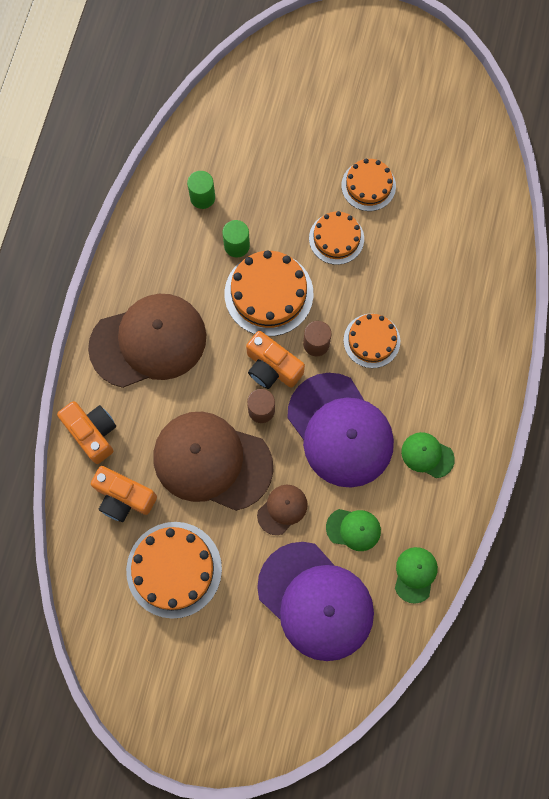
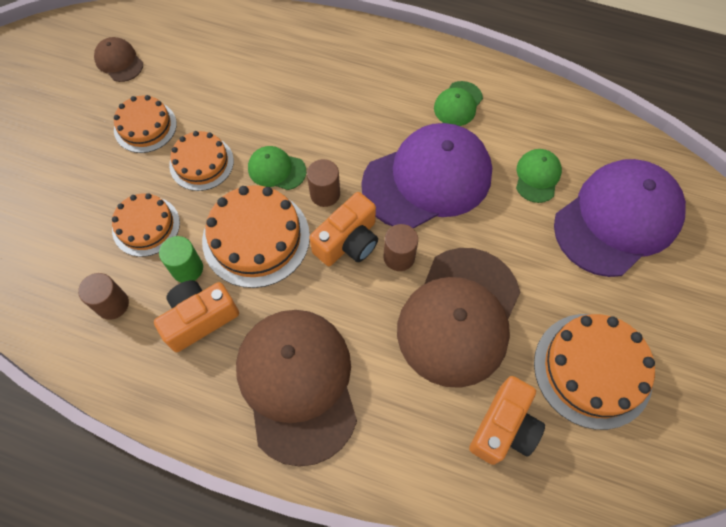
camera: 85 degrees left, 10 degrees down
orange camera [57,401,116,464] -> orange camera moved to [154,280,239,352]
green cylinder [187,171,215,209] -> brown cylinder [78,273,129,320]
brown cap [257,485,308,535] -> brown cap moved to [94,37,143,82]
orange cake [343,314,400,368] -> orange cake moved to [112,193,180,257]
green cap [395,547,438,603] -> green cap moved to [248,146,306,190]

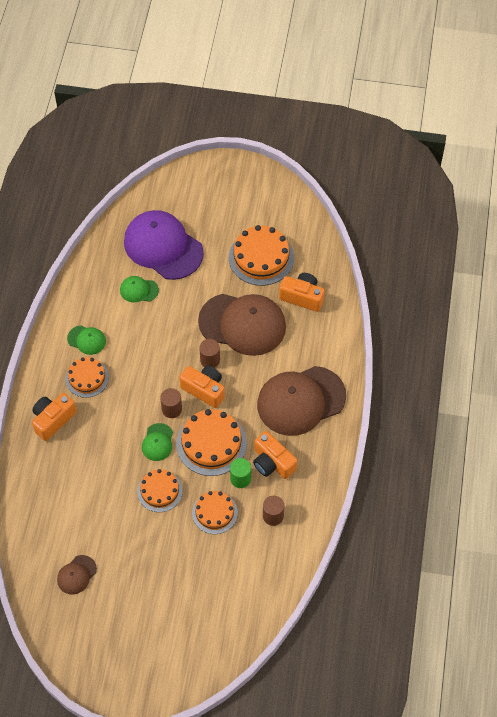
camera: 100 degrees left, 5 degrees down
orange cake [114,95,177,153] -> orange cake moved to [66,357,109,398]
purple cap [361,123,492,229] -> none
none -> orange camera [32,393,77,441]

